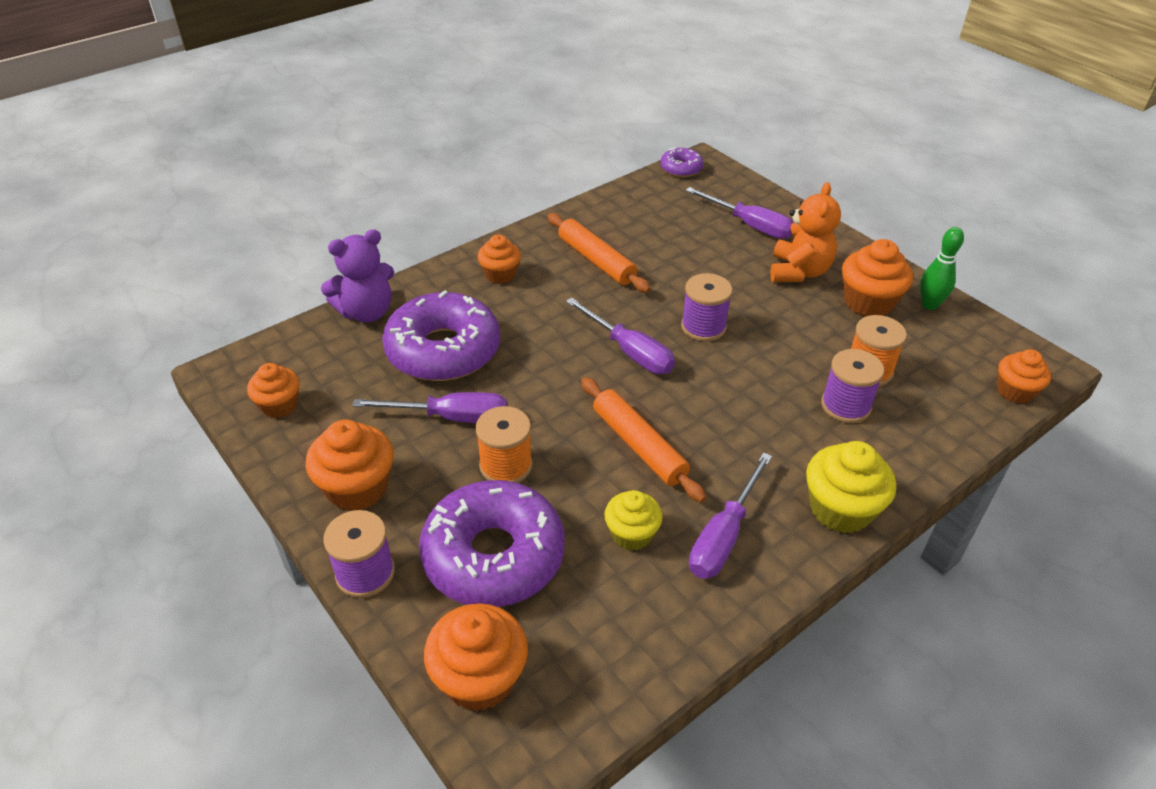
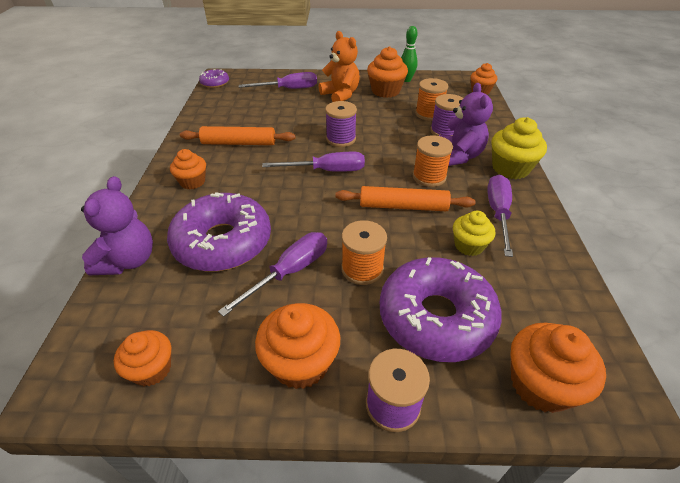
camera: 50 degrees left, 0 degrees up
purple screwdriver [689,452,772,579] -> purple screwdriver turned 150 degrees counterclockwise [487,174,513,257]
none -> orange spool [413,135,453,187]
none -> purple teddy bear [439,83,493,166]

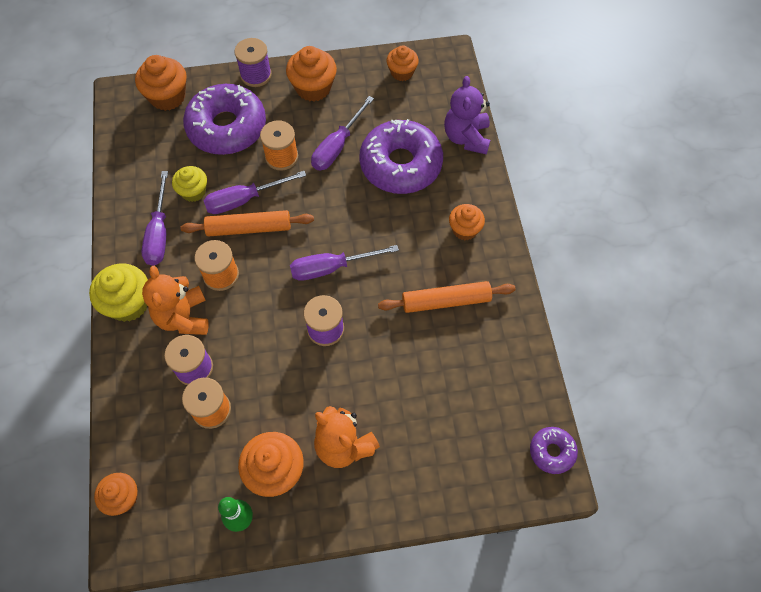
camera: 170 degrees right, 20 degrees up
purple screwdriver [239,72,317,89] -> purple screwdriver moved to [203,171,306,214]
purple teddy bear [439,83,493,166] -> orange teddy bear [142,265,209,335]

